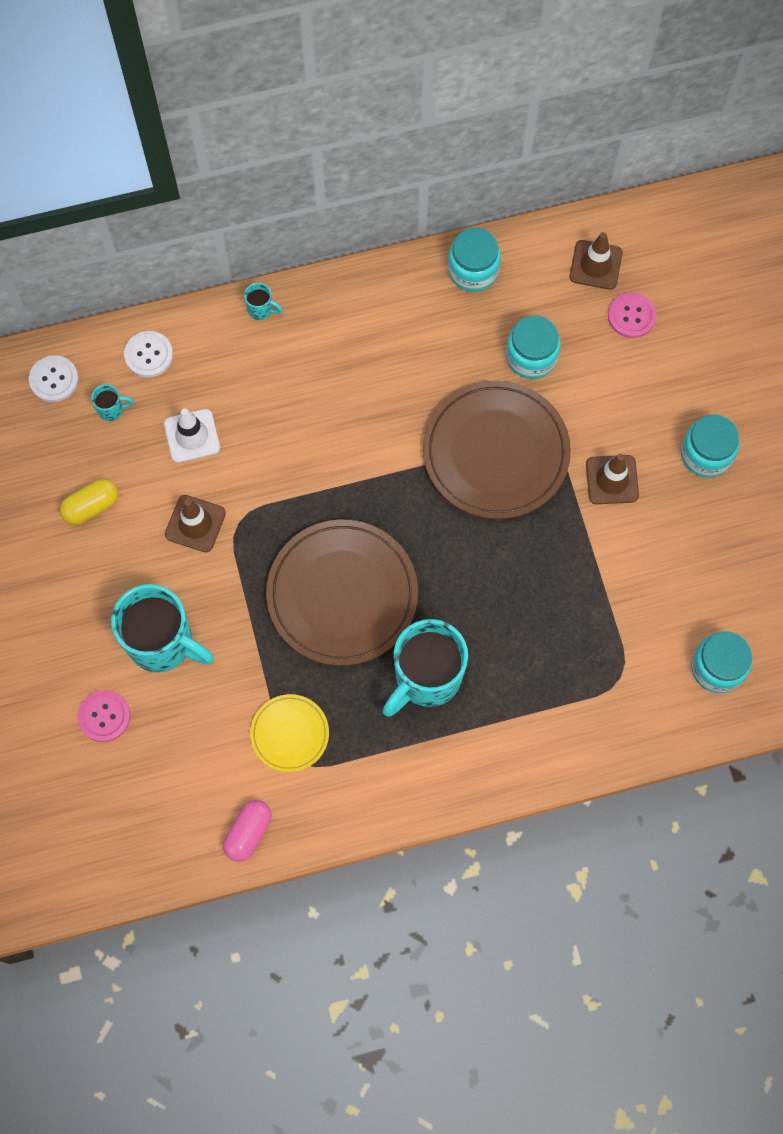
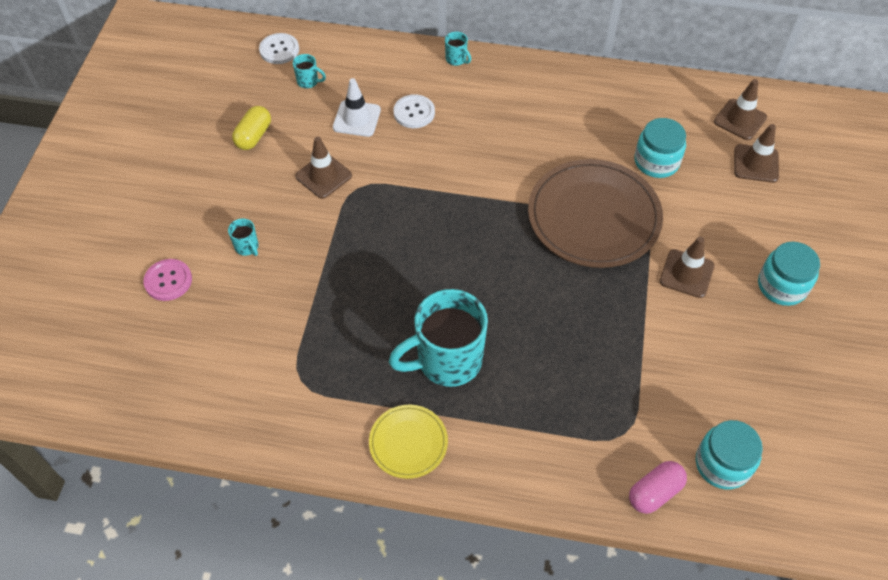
camera: 25 degrees right, 15 degrees down
yellow capsule [60,479,118,525] -> yellow capsule turned 60 degrees counterclockwise [232,106,271,150]
turquoise mug [111,584,214,672] -> turquoise mug [228,218,258,256], size x0.41
white button [124,331,173,377] -> white button moved to [393,94,435,128]
pink capsule [223,800,272,862] -> pink capsule moved to [629,461,687,514]
yellow plate [250,694,329,772] -> yellow plate moved to [369,404,448,479]
brown plate [266,520,418,666] -> none
turquoise jar [448,228,501,292] -> none
pink button [608,292,657,338] -> brown traffic cone [734,124,779,183]

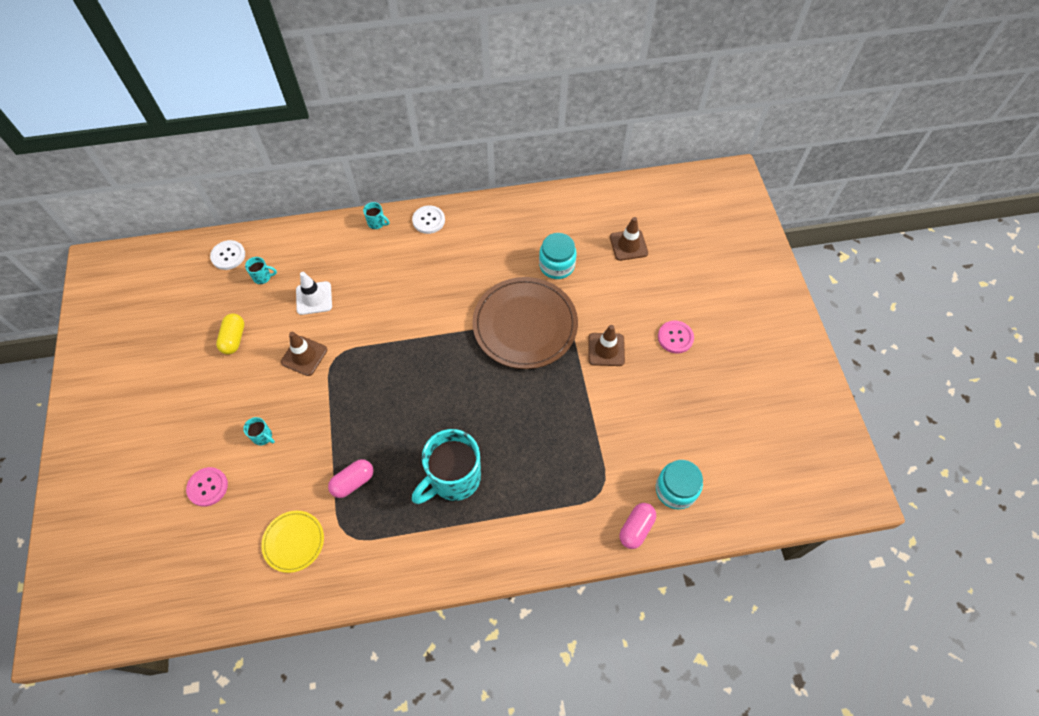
camera: 20 degrees left, 5 degrees up
yellow plate [369,404,448,479] -> yellow plate moved to [261,511,324,573]
white button [393,94,435,128] -> white button moved to [412,205,445,234]
brown traffic cone [714,79,767,140] -> none
turquoise jar [758,242,820,306] -> pink button [658,321,694,354]
none -> pink capsule [328,459,373,498]

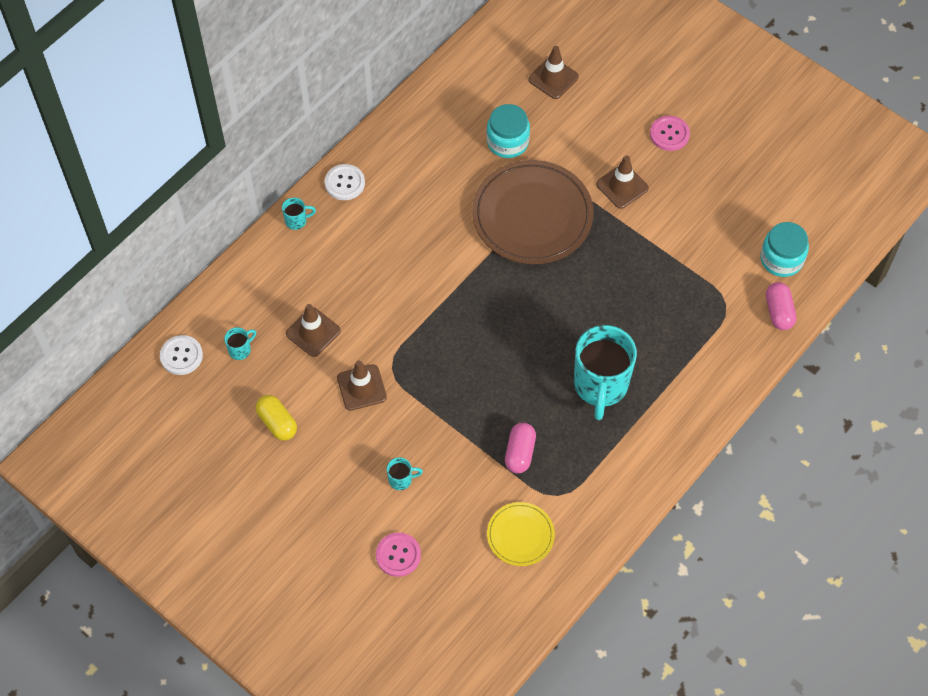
camera: 40 degrees left, 0 degrees up
white traffic cone [296,272,332,315] -> brown traffic cone [286,304,341,357]

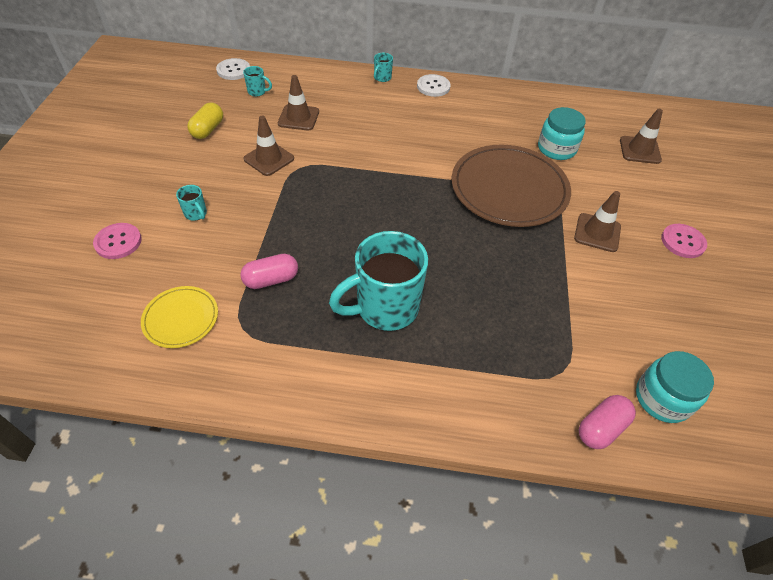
camera: 55 degrees right, 10 degrees down
turquoise mug [282,197,316,230] -> turquoise mug turned 75 degrees clockwise [374,53,393,82]

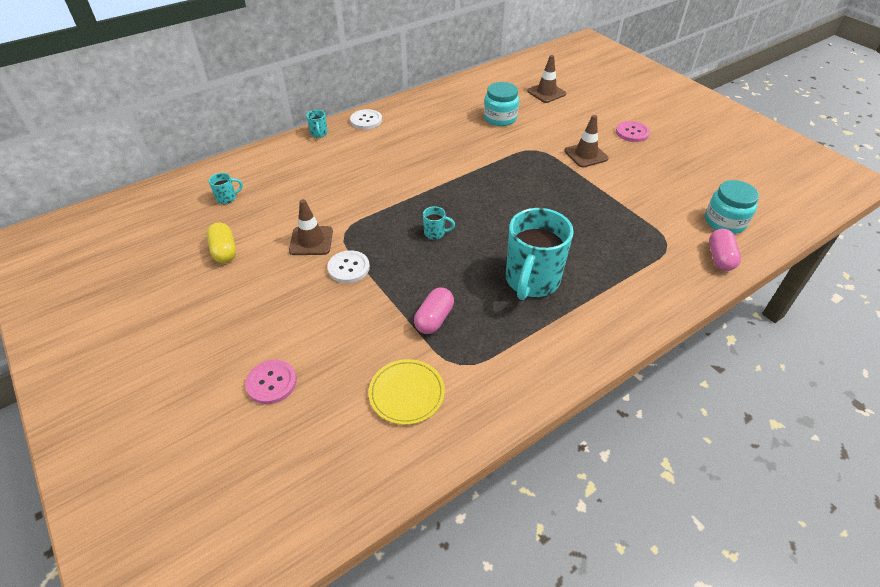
camera: 40 degrees left, 5 degrees down
turquoise mug [176,185,207,221] -> turquoise mug moved to [423,206,455,240]
white button [216,58,250,80] -> white button moved to [327,250,370,283]
brown traffic cone [278,75,319,130] -> none
brown plate [451,145,571,227] -> none

